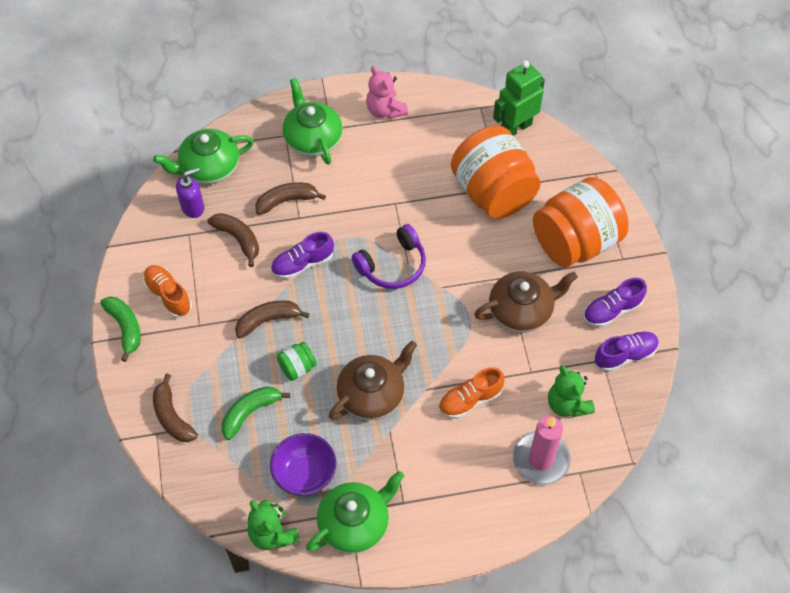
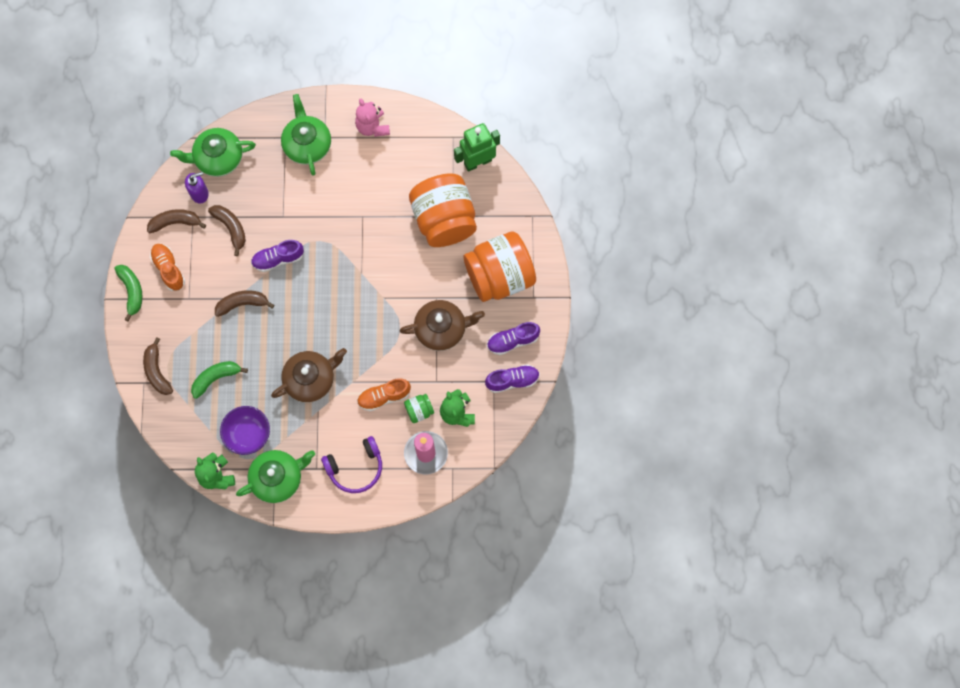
camera: 10 degrees right, 15 degrees up
brown banana [255,182,326,215] -> brown banana moved to [147,209,206,233]
green jar [277,342,317,381] -> green jar moved to [404,394,434,423]
purple headphones [352,224,426,289] -> purple headphones moved to [321,436,382,493]

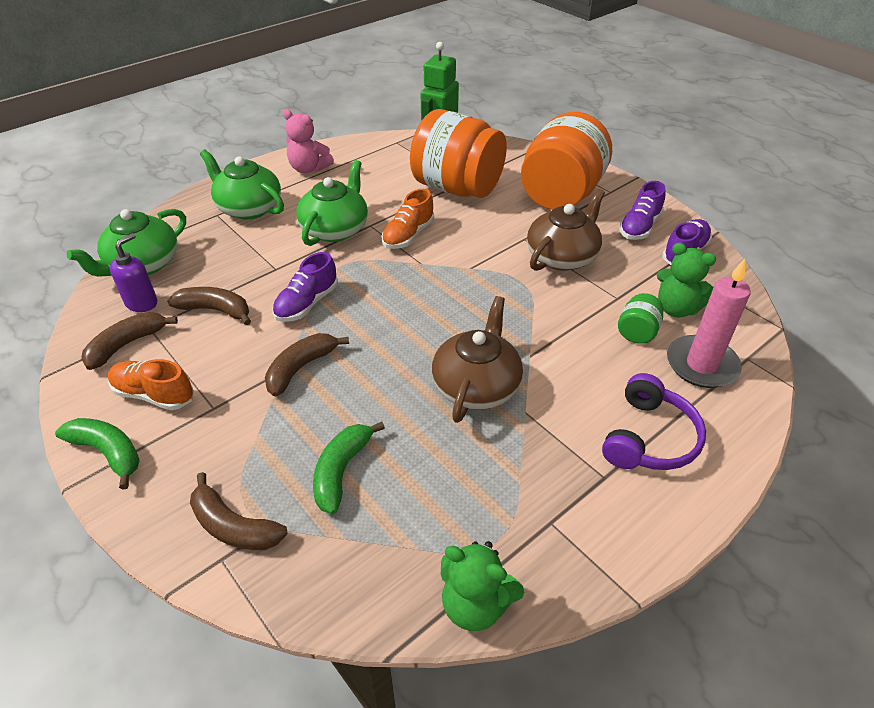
camera: 40 degrees left, 30 degrees down
purple bowl [220,406,270,455] -> none
green teapot [236,450,315,503] -> green teapot moved to [296,160,368,246]
orange shoe [357,379,411,411] -> orange shoe moved to [381,189,434,249]

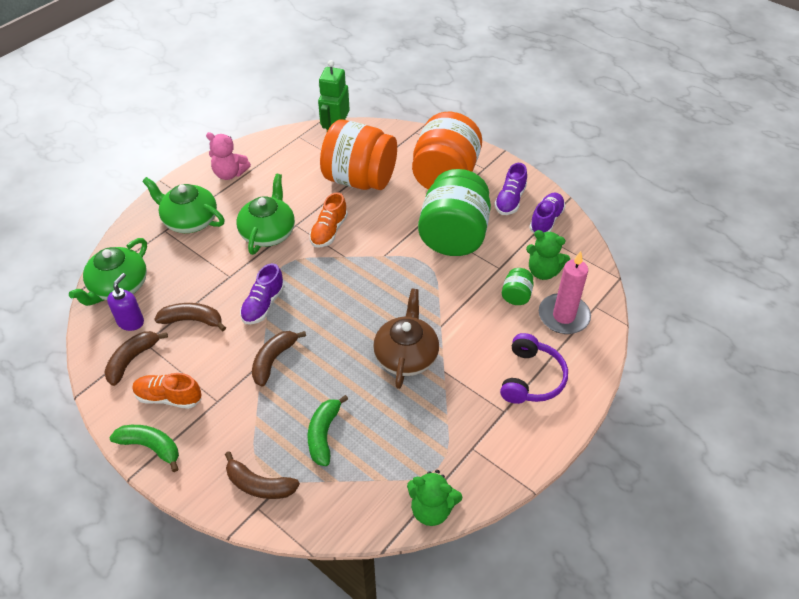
camera: 10 degrees left, 5 degrees up
brown teapot [527,189,605,271] -> green jar [418,169,491,256]

